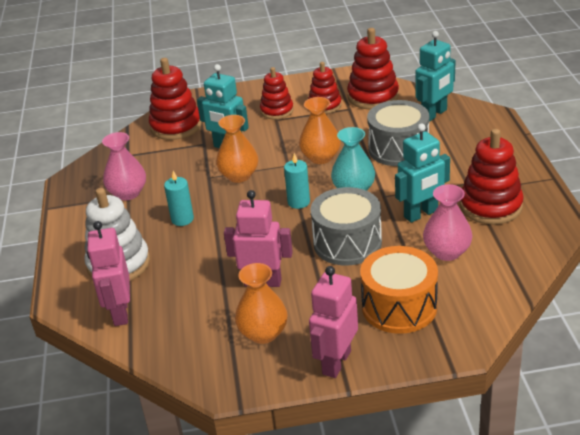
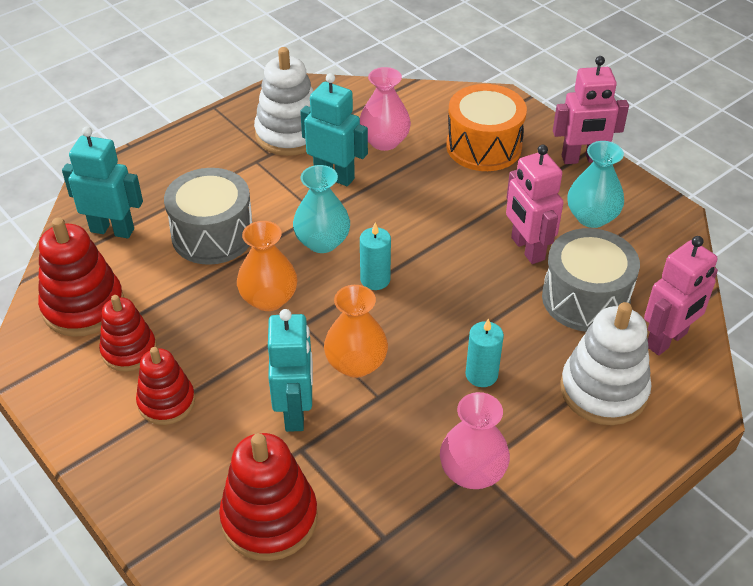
camera: 125 degrees left, 10 degrees up
orange vase [235,263,288,344] -> turquoise vase [567,141,624,228]
grey drum [310,187,382,265] -> grey drum moved to [542,228,640,332]
red stacking toy [460,129,524,225] -> white stacking toy [254,47,314,156]

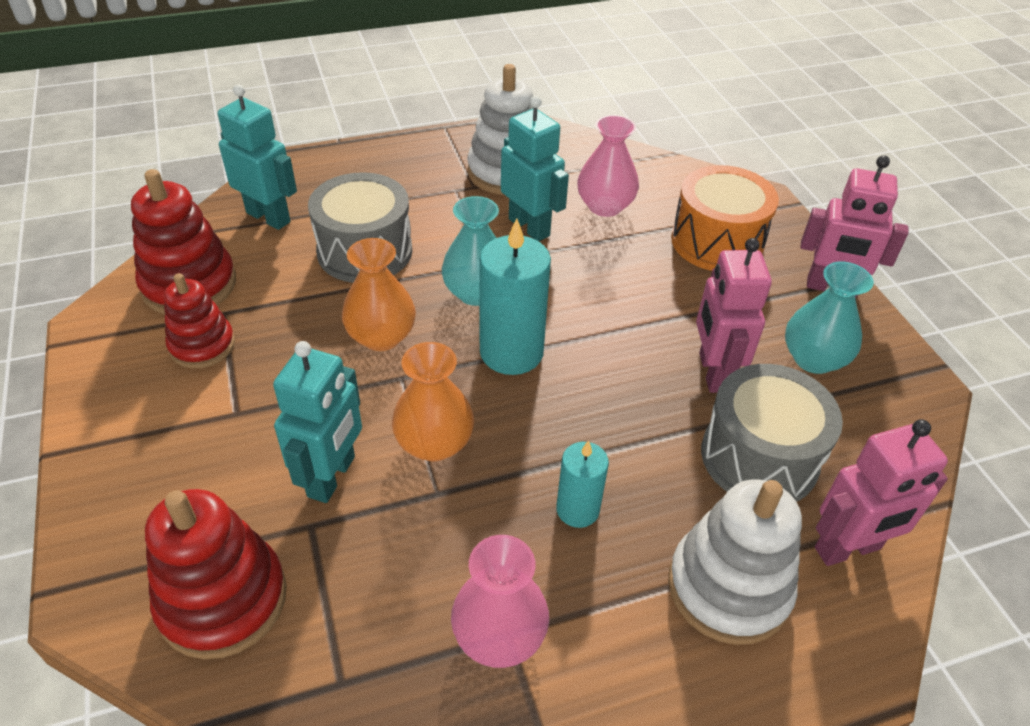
camera: 20 degrees right, 0 degrees up
red stacking toy [136,347,195,425] -> none
turquoise candle [360,223,391,290] -> turquoise candle [479,218,551,375], size x1.72

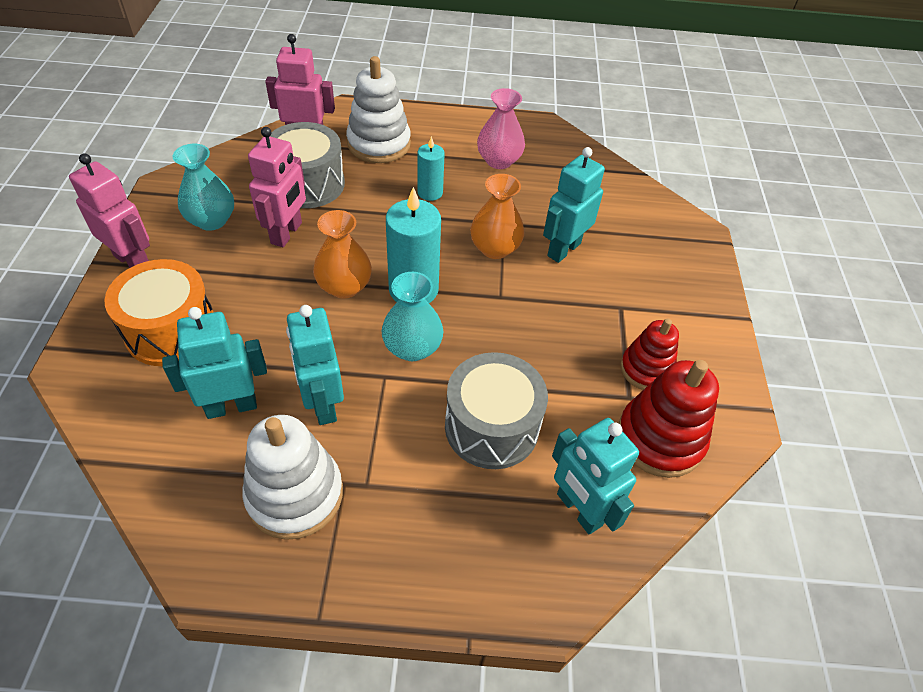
camera: 160 degrees left, 5 degrees up
red stacking toy [145,489,287,659] -> none
orange vase [342,238,416,351] -> orange vase moved to [313,210,372,299]
pink vase [577,115,639,217] -> turquoise robot [162,307,267,419]

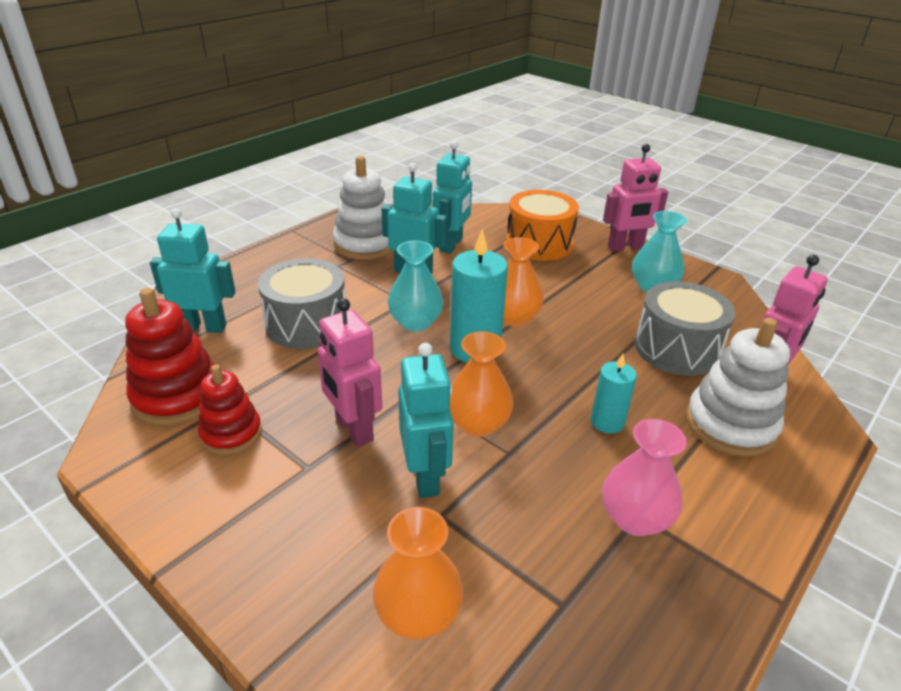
camera: 130 degrees right, 15 degrees down
pink robot [248,127,306,247] -> pink robot moved to [317,298,382,447]
none -> orange vase [373,507,463,639]

